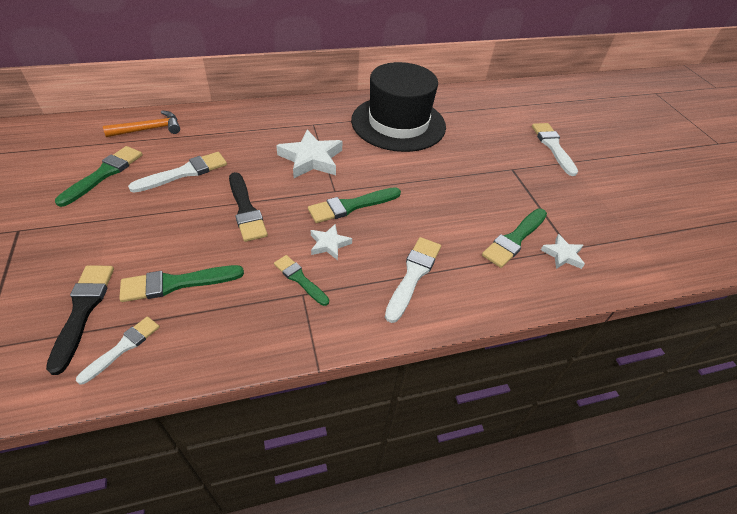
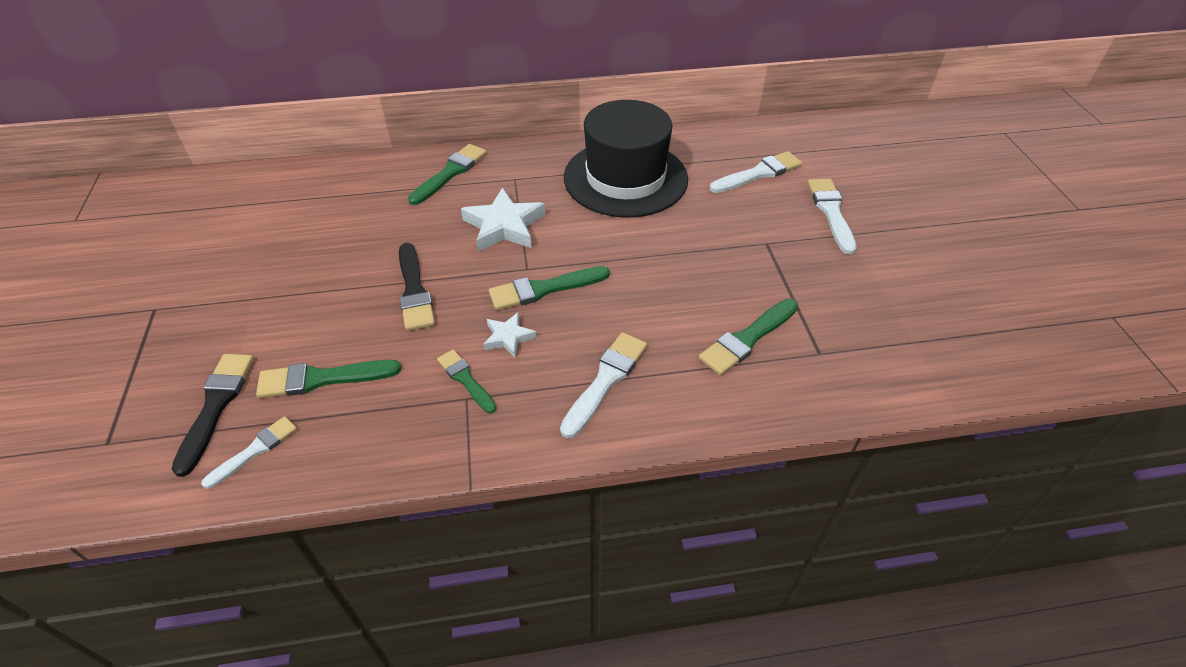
camera: 10 degrees right, 0 degrees up
green brush [55,146,143,207] -> green brush moved to [408,144,487,205]
orange hammer [103,111,180,137] -> none
white brush [128,152,227,193] -> white brush moved to [710,151,802,193]
white star [541,234,585,269] -> none

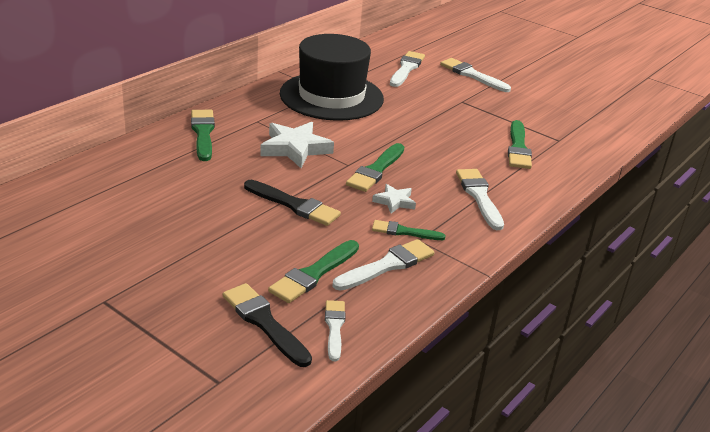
camera: 45 degrees left, 15 degrees down
none -> white brush [332,239,435,291]

